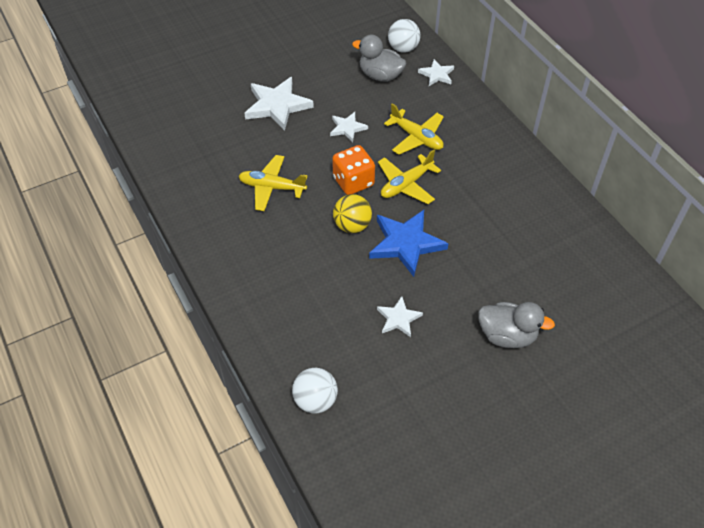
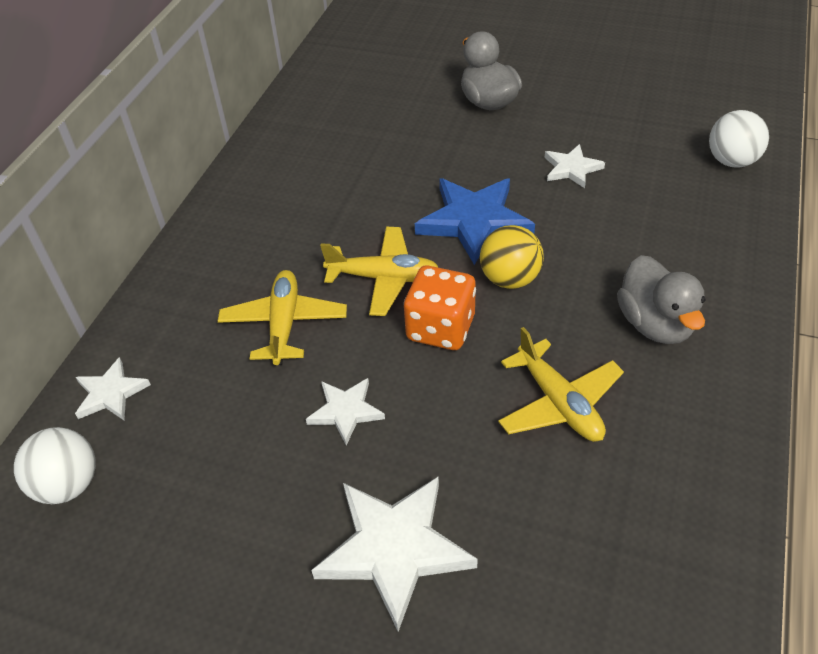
camera: 130 degrees left, 5 degrees down
grey duck [352,35,406,82] -> grey duck moved to [617,255,706,344]

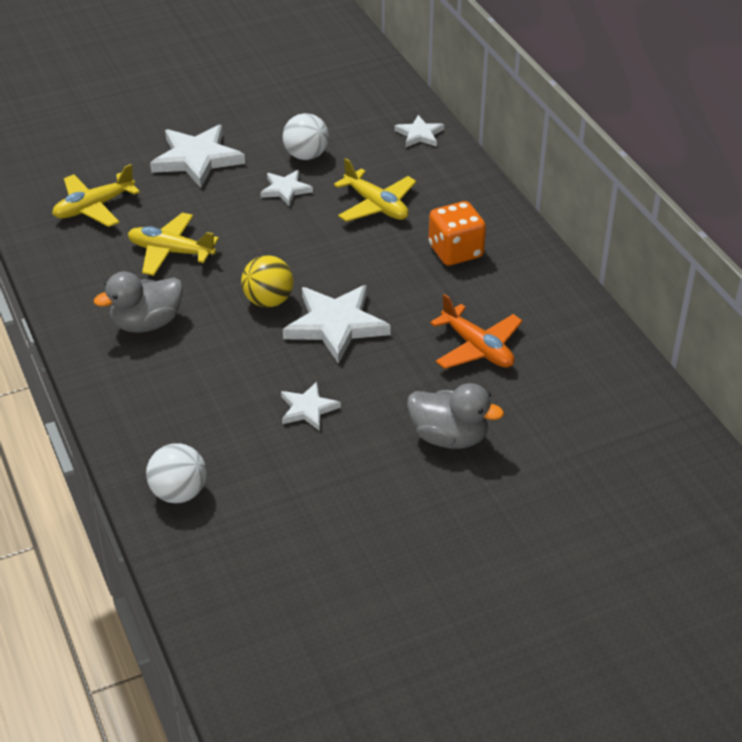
camera: 135 degrees right, 5 degrees down
white ball [14,427,96,504] -> white ball moved to [283,113,329,160]
yellow plane [320,227,439,316] -> yellow plane moved to [52,164,140,227]
orange dice [404,266,476,350] -> orange dice moved to [428,201,486,266]
blue star [415,178,535,265] -> white star [283,285,391,364]
grey duck [617,255,706,344] -> grey duck turned 60 degrees counterclockwise [94,271,183,333]
none -> orange plane [430,294,523,369]

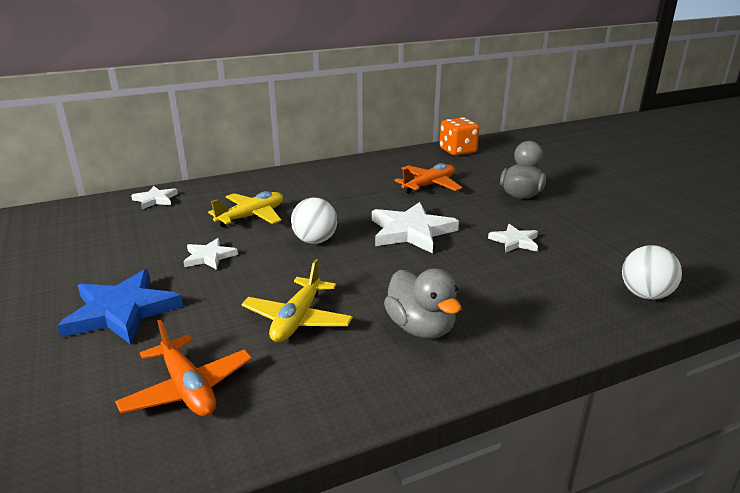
camera: 90 degrees left, 15 degrees down
yellow plane [52,164,140,227] -> orange plane [115,319,252,416]
white star [150,125,245,188] -> blue star [58,269,183,345]
yellow ball [241,255,293,308] -> none
white ball [283,113,329,160] -> white ball moved to [291,197,337,244]
orange dice [428,201,486,266] -> orange dice moved to [440,117,479,156]

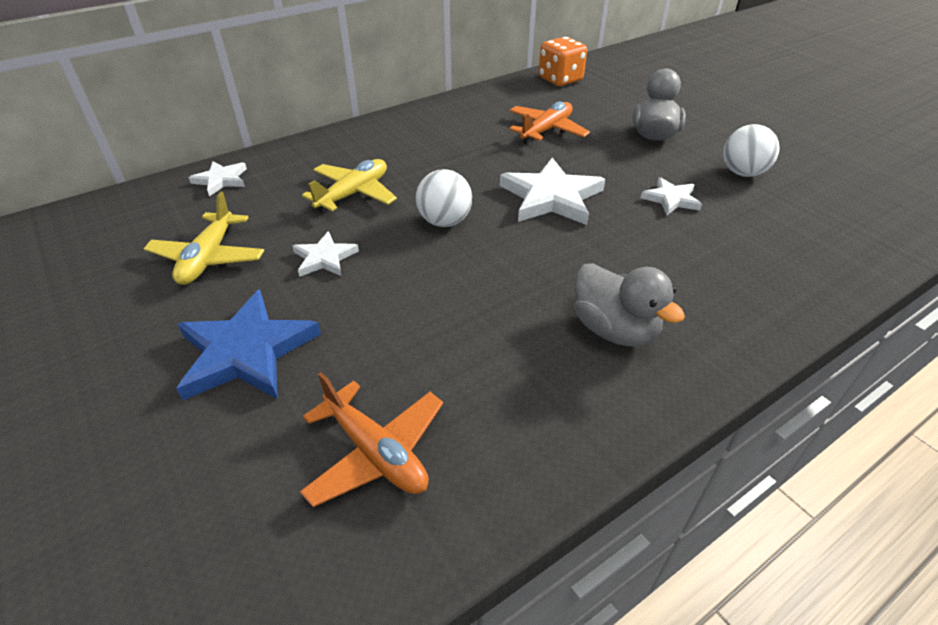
camera: 10 degrees left, 15 degrees up
yellow plane [241,259,353,342] -> yellow plane moved to [144,192,264,285]
white ball [622,245,682,300] -> white ball moved to [723,124,780,177]

